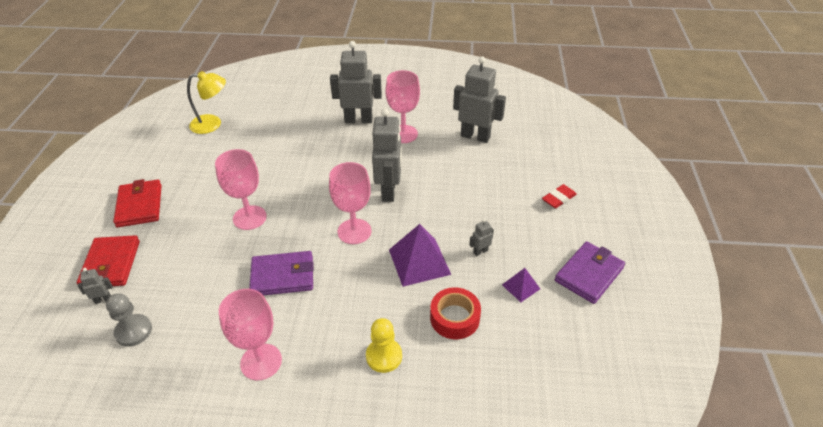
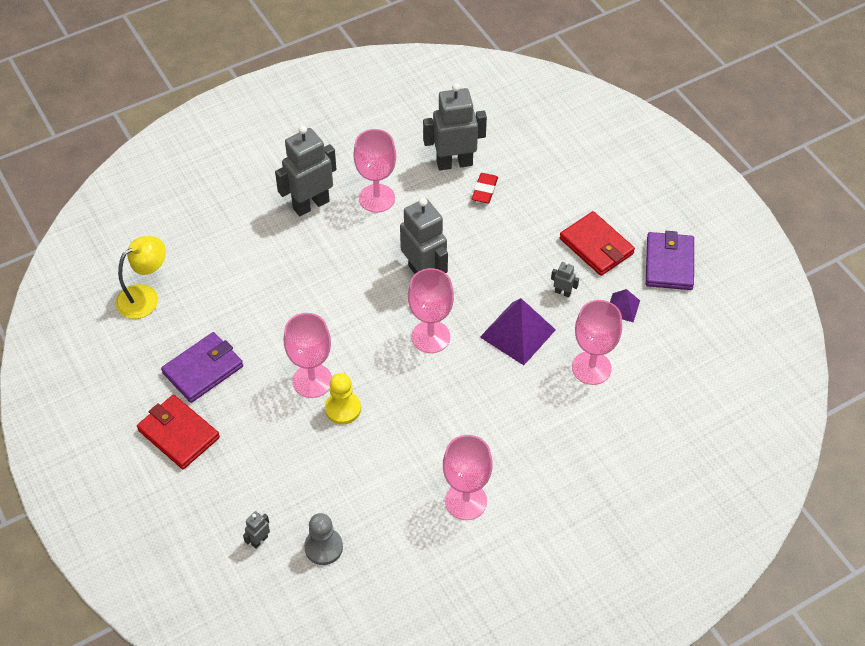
camera: 35 degrees left, 10 degrees up
red wallet [77,235,140,286] -> red wallet moved to [560,211,635,276]
purple wallet [249,251,314,295] -> purple wallet moved to [161,332,243,403]
yellow pawn [366,318,402,373] -> yellow pawn moved to [325,373,361,425]
red tape [430,287,481,339] -> pink goblet [572,300,622,385]
grey robot [469,219,494,256] -> grey robot turned 90 degrees clockwise [551,262,579,298]
red eraser [542,184,577,208] -> red eraser moved to [472,173,498,204]

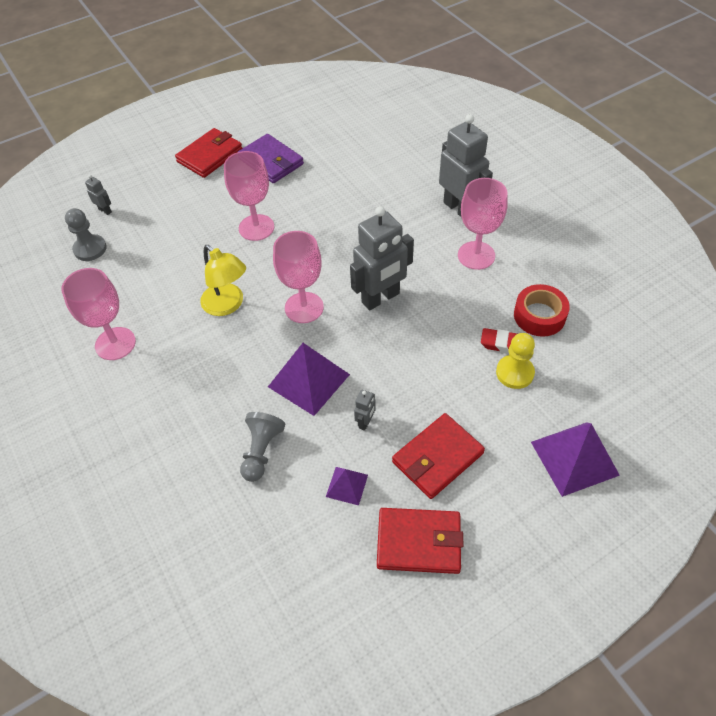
camera: 90 degrees right, 0 degrees up
yellow lamp [116,236,166,319] -> yellow lamp moved to [200,245,246,316]
yellow pawn [325,373,361,425] -> yellow pawn moved to [496,333,535,389]
grey robot [423,83,487,170] -> red tape [514,284,570,337]
pink goblet [572,300,622,385] -> grey pawn [240,412,285,482]
purple wallet [646,231,694,290] -> red wallet [377,508,463,574]
none -> purple pyramid [531,422,620,497]

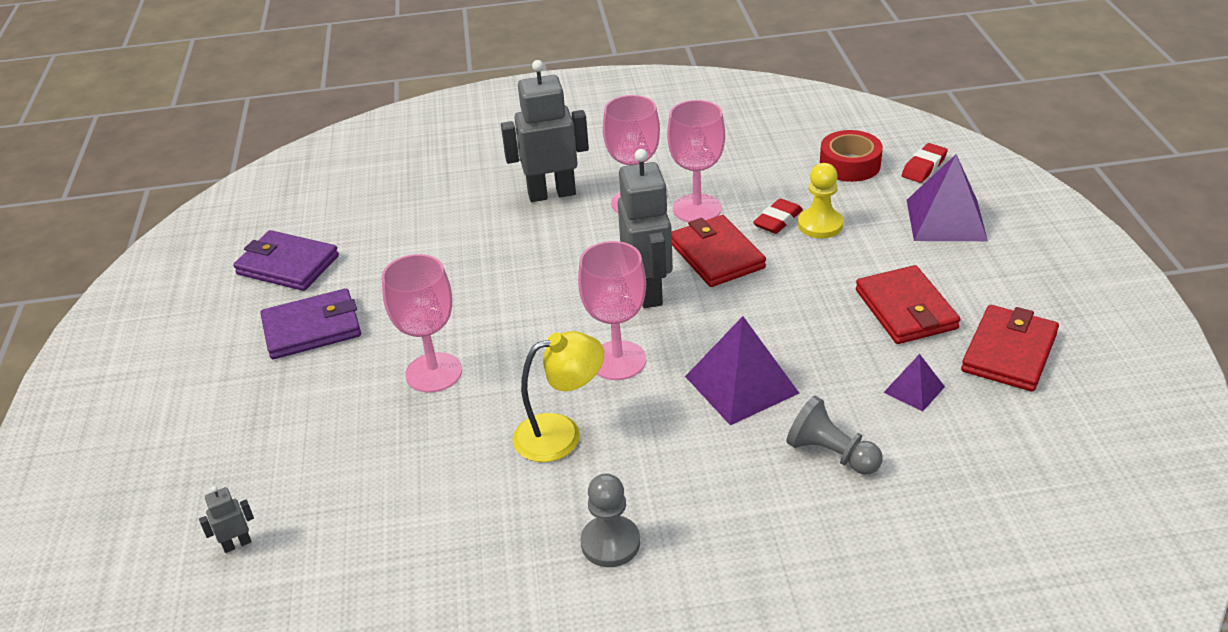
camera: 65 degrees left, 15 degrees down
pink goblet [61,268,136,360] -> pink goblet moved to [667,100,725,222]
grey pawn [65,208,107,261] -> grey pawn moved to [581,473,640,567]
red wallet [175,128,243,178] -> red wallet moved to [672,215,766,287]
grey robot [354,390,376,431] -> none
red tape [514,284,570,337] -> red tape moved to [820,130,883,182]
none -> purple wallet [233,230,339,291]
none -> red eraser [902,143,948,183]

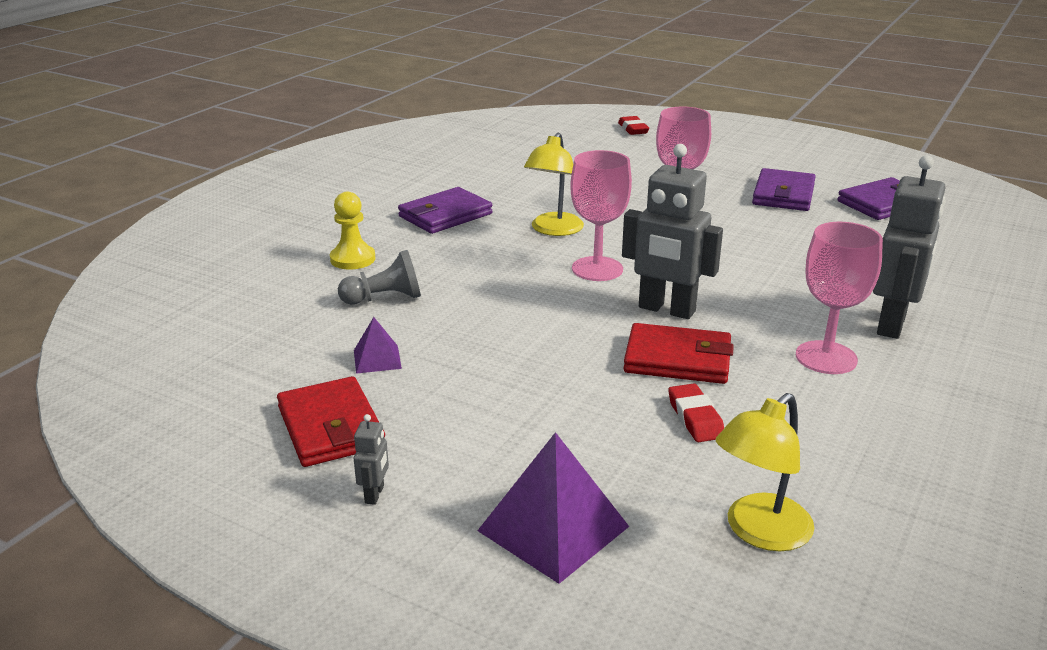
camera: 125 degrees right, 10 degrees down
grey robot [199,486,254,553] -> grey robot moved to [354,414,389,505]
grey pawn [581,473,640,567] -> purple wallet [398,187,492,234]
pink goblet [667,100,725,222] -> none
purple pyramid [685,316,799,425] -> none
yellow pawn [798,163,843,238] -> yellow pawn moved to [330,192,375,270]
red tape [820,130,883,182] -> yellow lamp [716,393,814,551]
red wallet [856,265,960,344] -> none
red eraser [902,143,948,183] -> red eraser moved to [618,116,649,135]

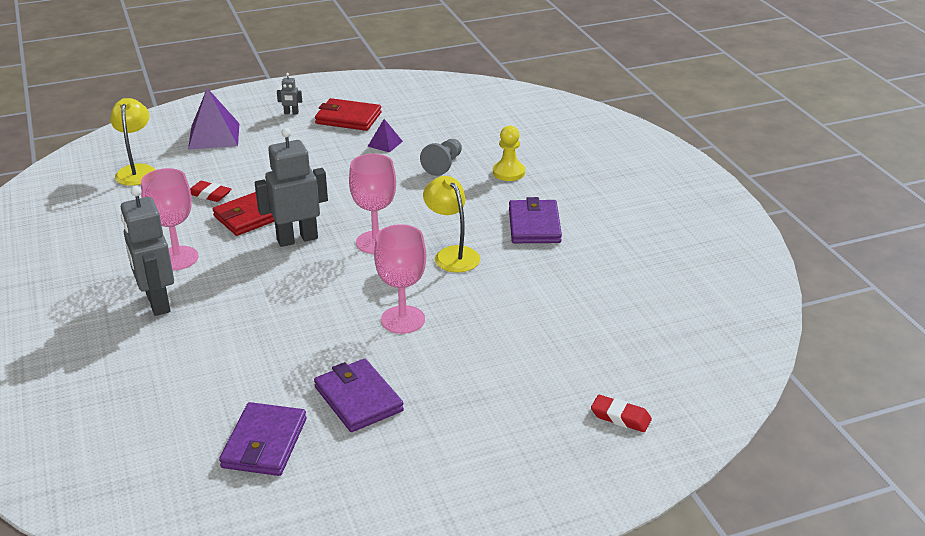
camera: 130 degrees right, 5 degrees up
grey robot [354,414,389,505] -> grey robot turned 45 degrees counterclockwise [277,73,302,115]

